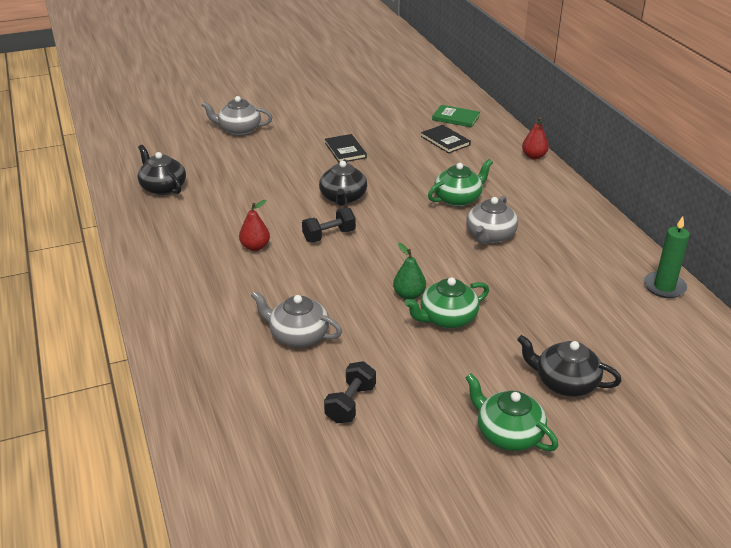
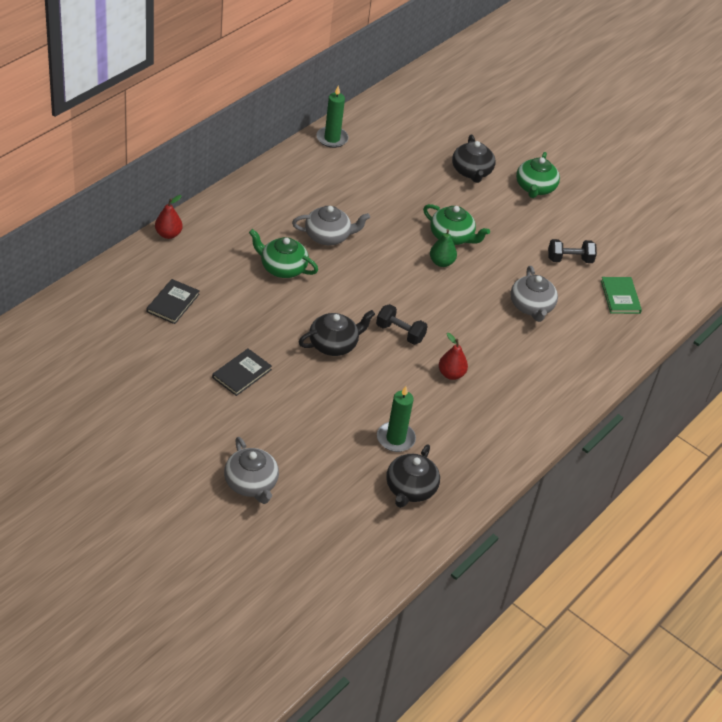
camera: 125 degrees left, 10 degrees up
green book [432,105,480,128] -> green book moved to [601,277,642,314]
none -> green candle [377,386,416,452]

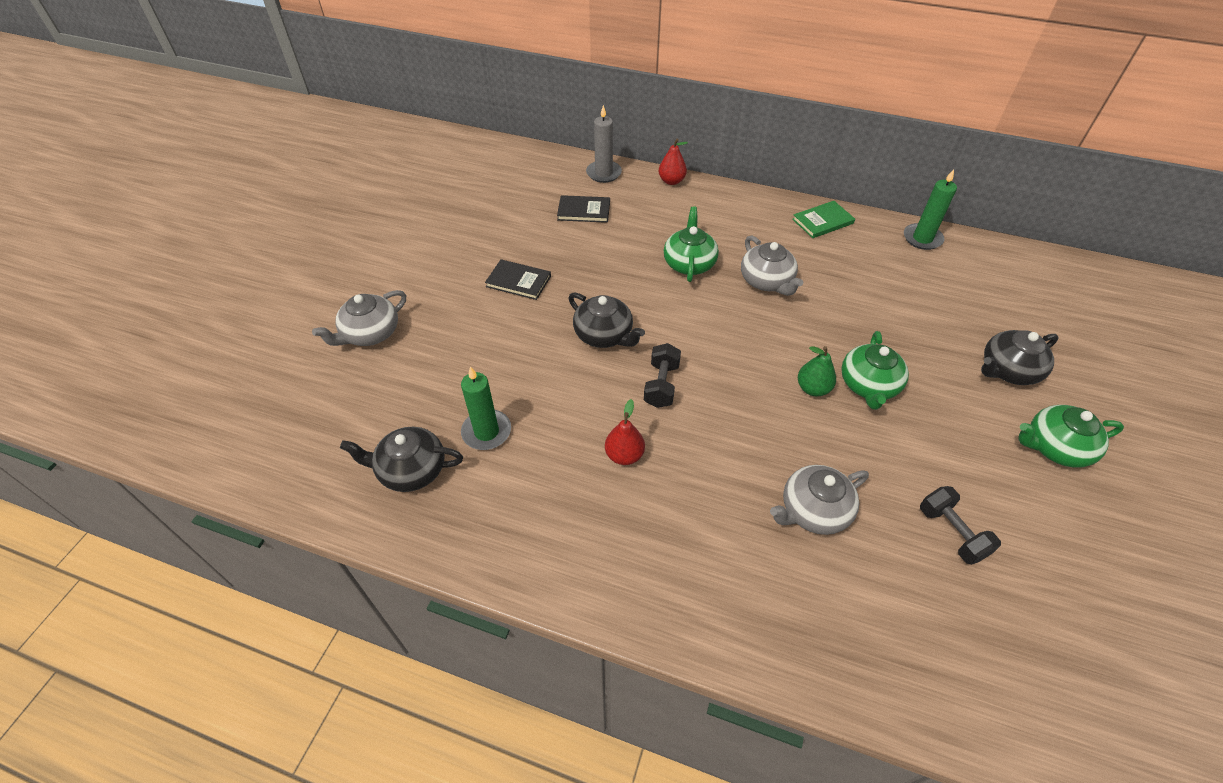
camera: 75 degrees right, 5 degrees up
green book [601,277,642,314] -> green book moved to [792,201,855,238]
none -> grey candle [586,105,622,183]

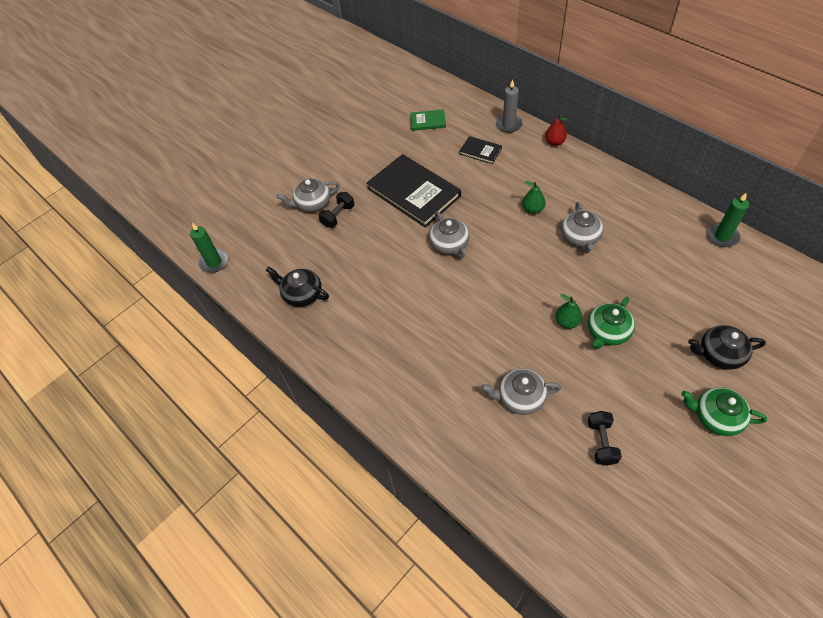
camera: 30 degrees right, 5 degrees up
green candle [461,366,511,450] -> green candle moved to [190,223,228,273]
black book [485,259,551,300] -> black book [367,154,461,227], size x2.13
black teapot [568,292,645,348] -> grey teapot [429,212,470,258]
red pear [605,399,645,465] -> none
black dumbbell [644,343,681,408] -> black dumbbell moved to [318,192,355,228]
green teapot [664,206,719,282] -> green pear [522,181,546,214]
green book [792,201,855,238] -> green book moved to [410,109,446,131]

